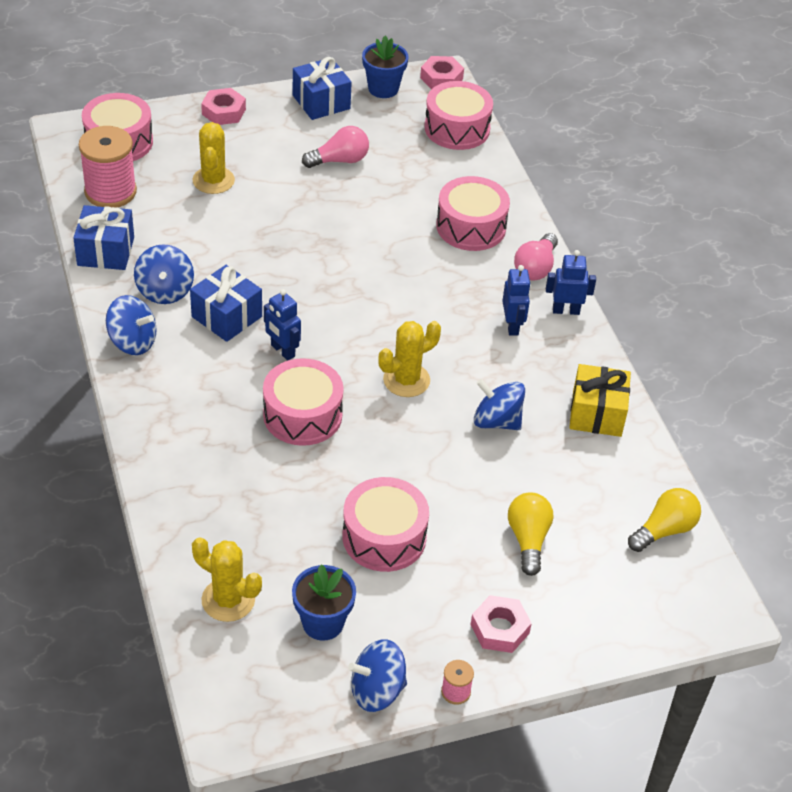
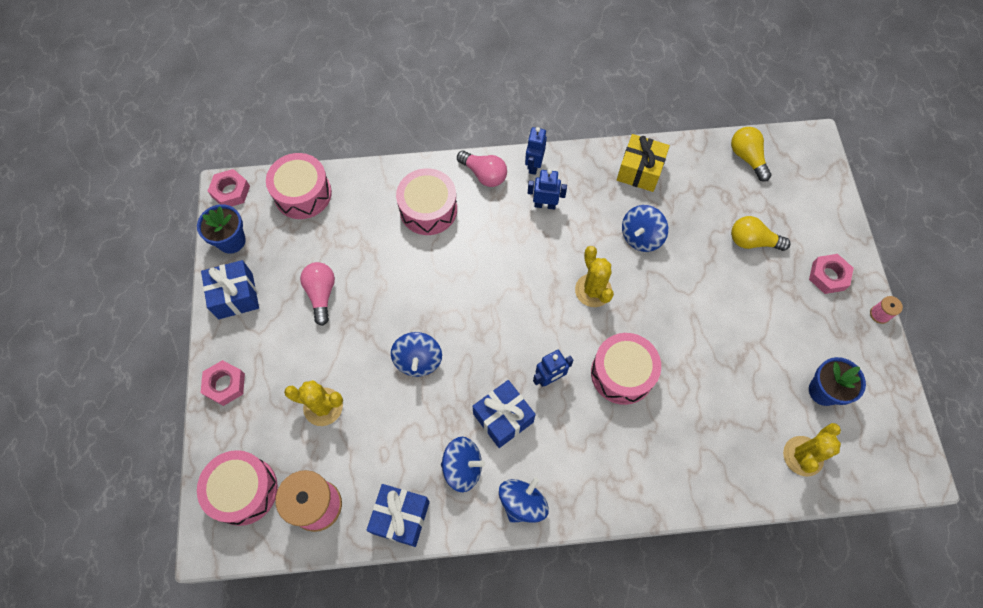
camera: 75 degrees left, 20 degrees up
pink drum [343,477,429,572] -> none
blue spinning top [348,639,407,712] -> blue spinning top moved to [391,332,442,377]

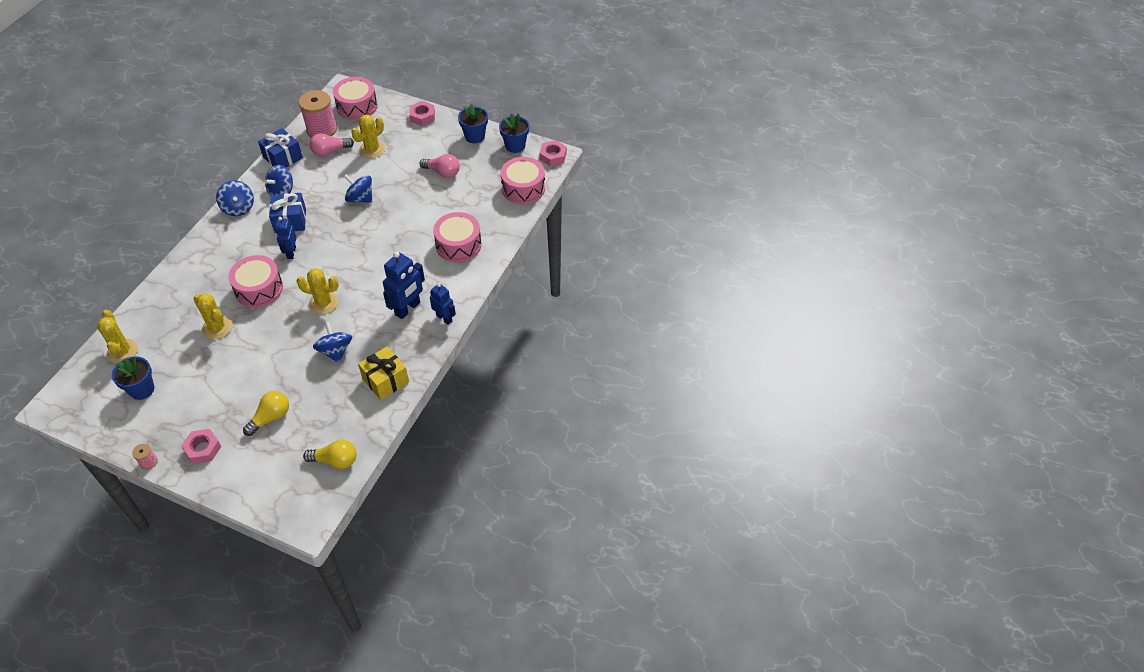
camera: 120 degrees right, 15 degrees down
blue gift [201,260,259,319] -> blue flower pot [458,103,488,143]
pink light bulb [457,151,507,187] -> pink light bulb moved to [310,133,354,157]
blue robot [528,169,567,210] -> blue robot [383,251,425,319], size x1.57
none -> yellow cactus [194,293,232,339]

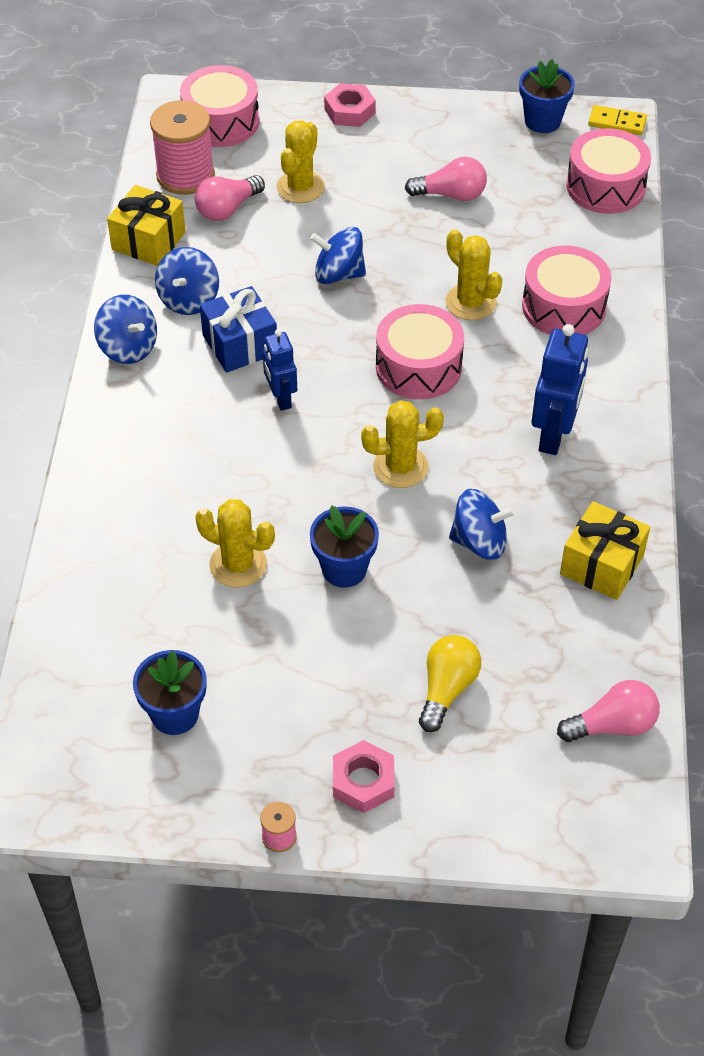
camera: 20 degrees left, 0 degrees up
yellow cactus [97,310,138,363] -> yellow cactus moved to [446,229,502,320]
pink drum [228,255,283,308] -> pink drum moved to [376,304,464,399]
blue gift [258,128,303,168] -> yellow gift [107,185,186,266]
yellow light bulb [303,440,356,469] -> pink light bulb [557,680,660,742]
blue spinning top [313,322,352,363] -> blue spinning top turned 135 degrees clockwise [449,489,516,560]
blue robot [430,283,456,325] -> none
blue flower pot [458,103,488,143] -> blue flower pot moved to [310,505,379,588]
pink nut [539,140,567,166] -> yellow domino [588,105,647,135]

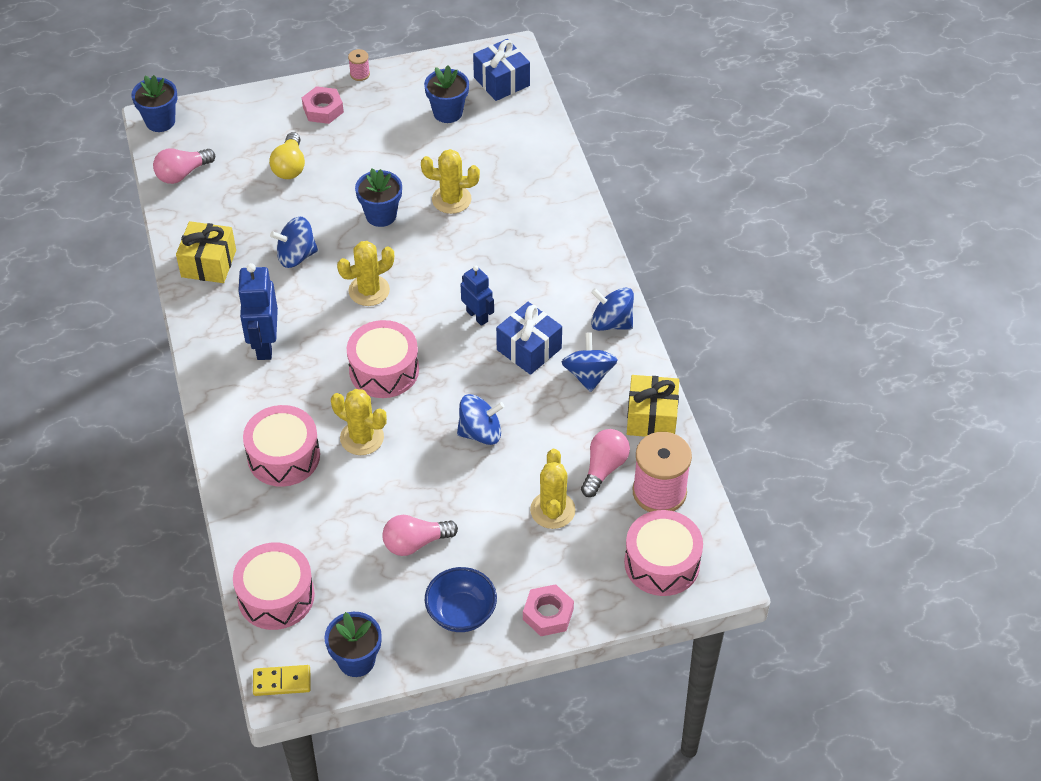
camera: 160 degrees right, 0 degrees up
none -> blue flower pot [132,75,177,132]
none -> blue bowl [425,567,497,632]
none -> blue gift [473,39,530,101]

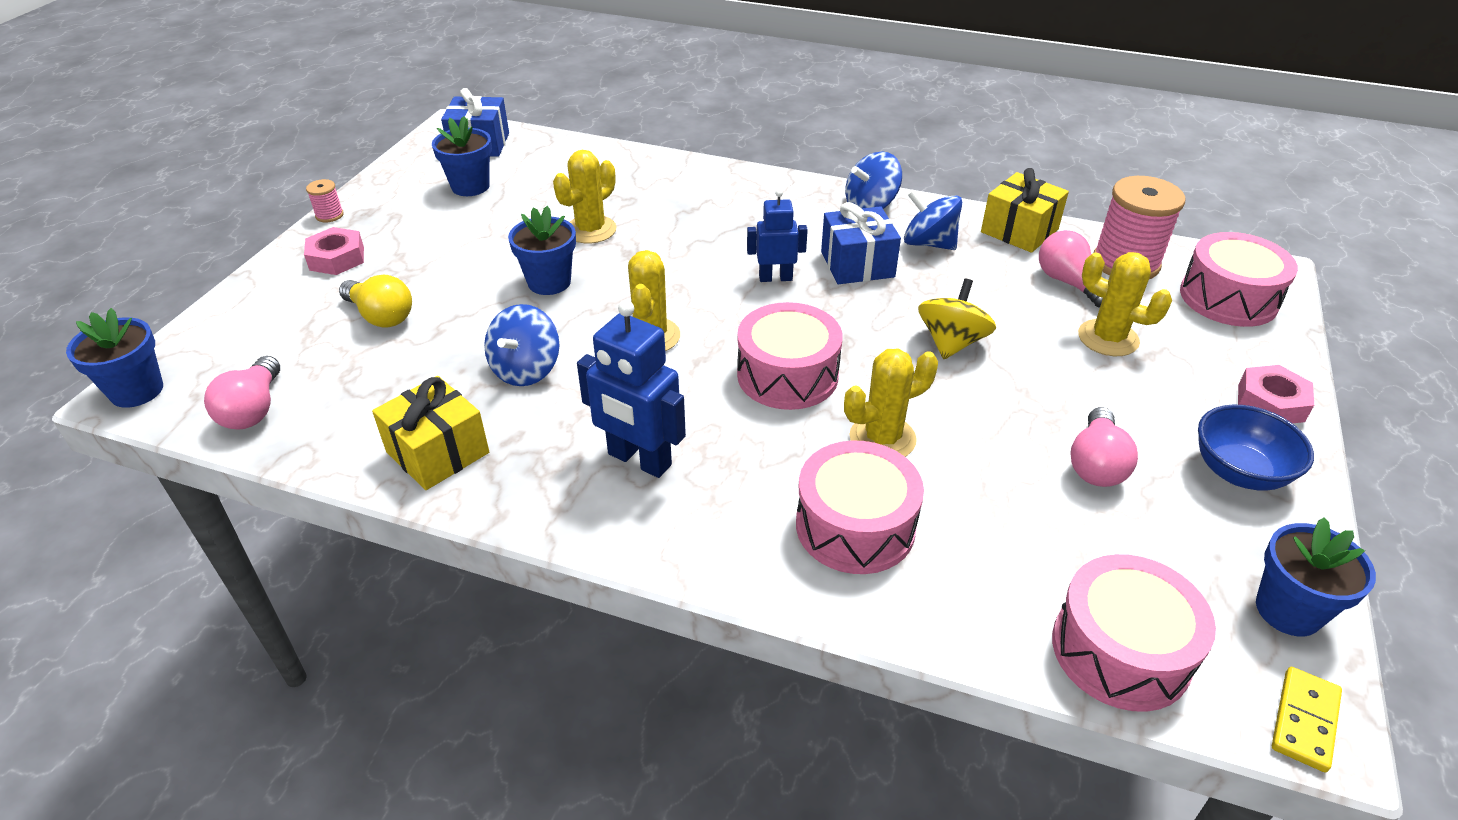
camera: 55 degrees left, 10 degrees down
blue spinning top [457,394,505,445] -> yellow spinning top [918,279,996,359]

